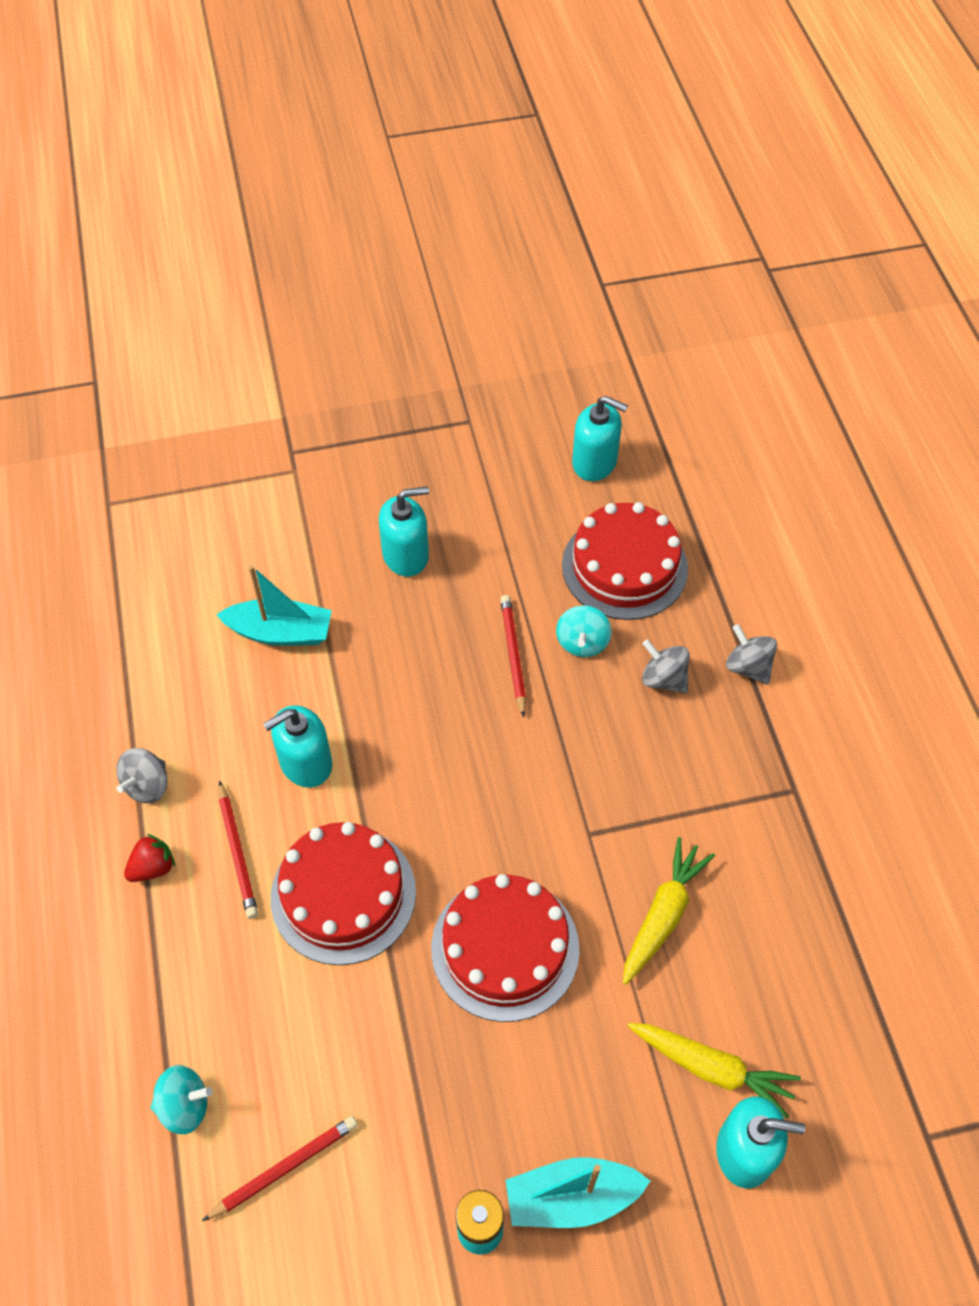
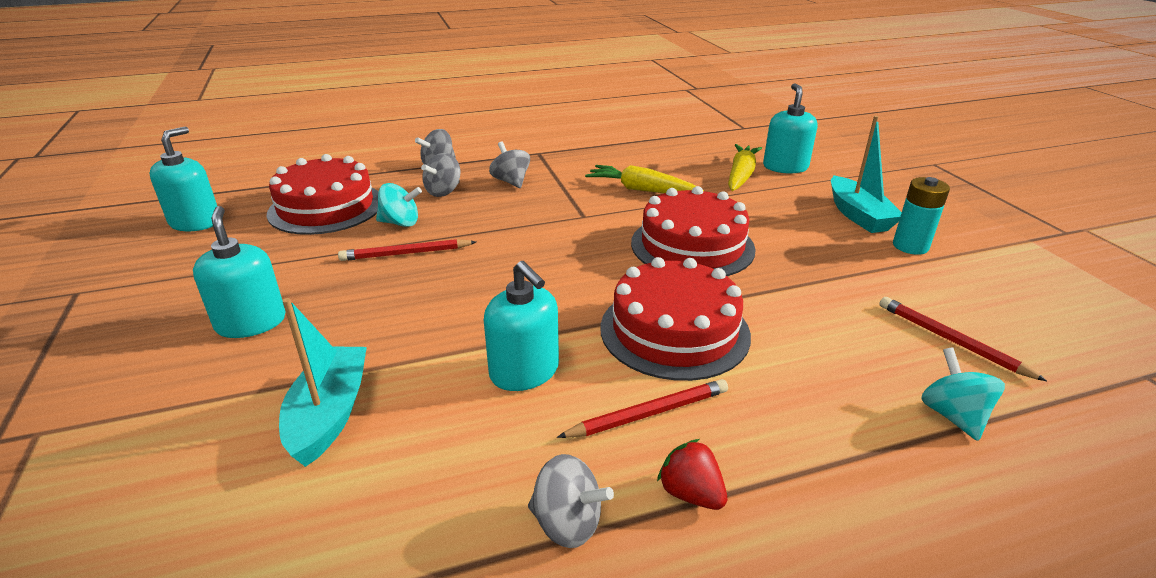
camera: 95 degrees left, 25 degrees down
none -> grey spinning top [489,141,530,188]

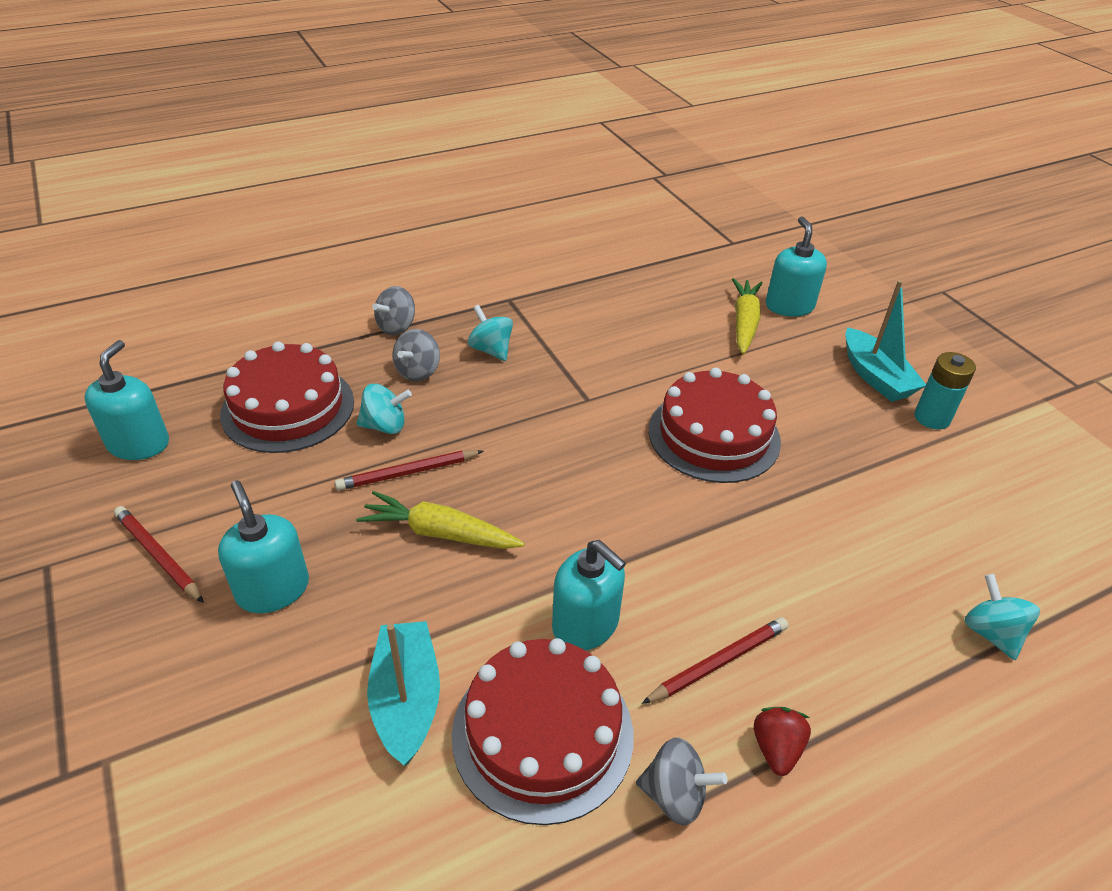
camera: 10 degrees left, 10 degrees up
grey spinning top [489,141,530,188] -> turquoise spinning top [468,305,513,361]
yellow carrot [585,165,704,193] -> yellow carrot moved to [356,491,525,549]
red cake [600,257,751,381] -> red cake moved to [452,638,634,825]
red strawberry [657,439,727,510] -> red strawberry turned 60 degrees clockwise [754,707,811,776]
red pencil [879,297,1047,381] -> red pencil moved to [114,506,204,603]

